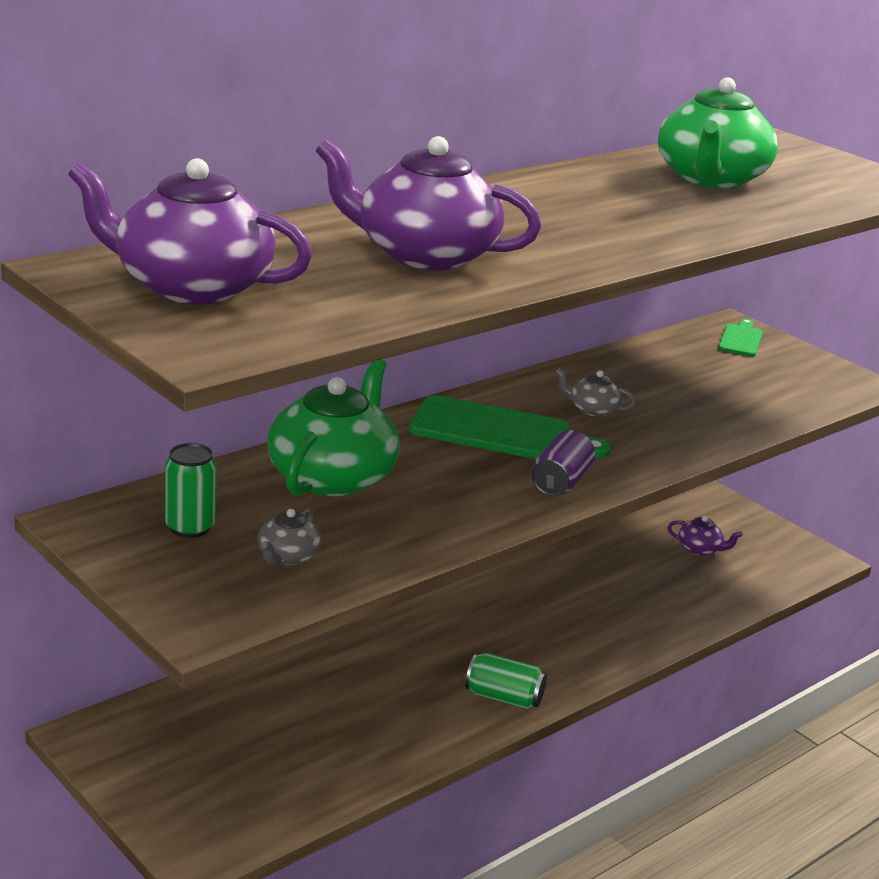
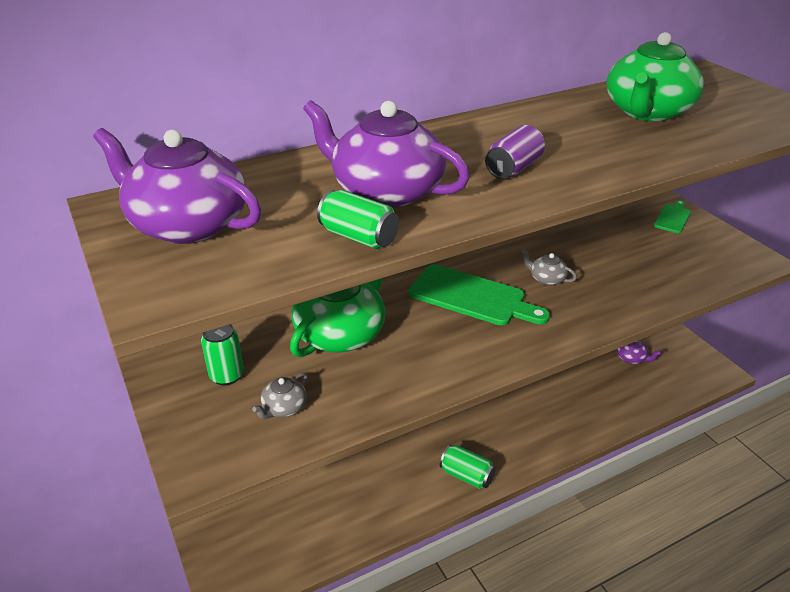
camera: 15 degrees right, 10 degrees up
purple can [531,430,595,497] -> purple can moved to [485,125,545,179]
none -> green can [317,190,399,249]

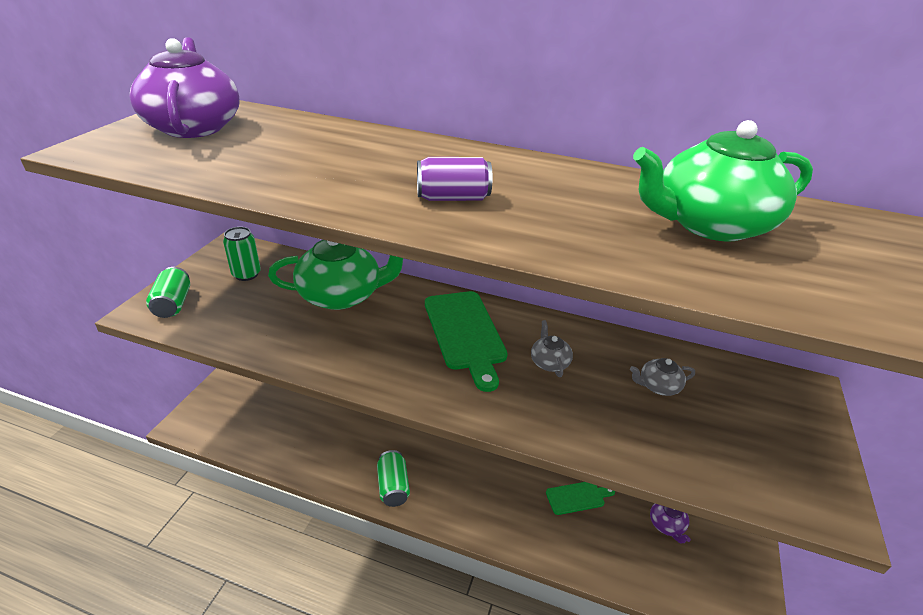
camera: 45 degrees right, 0 degrees up
grey teapot [252,372,308,419] -> grey teapot moved to [630,358,695,396]
purple teapot [303,100,470,208] -> none
green can [317,190,399,249] -> green can moved to [146,267,190,318]
green cutting board [654,200,691,233] -> green cutting board moved to [546,482,615,515]

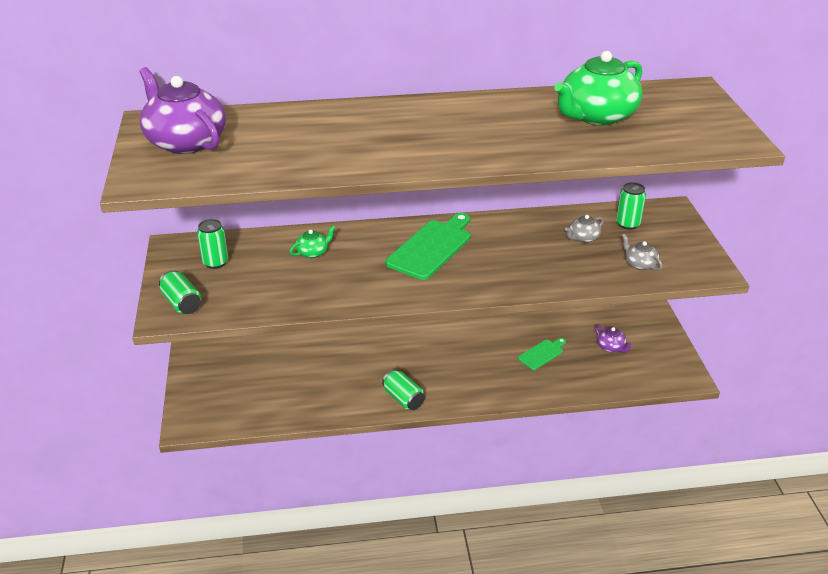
camera: 25 degrees left, 0 degrees up
green teapot [268,240,403,310] -> green teapot [290,225,336,258], size x0.44
purple can [417,157,492,201] -> none
green cutting board [425,291,507,392] -> green cutting board turned 105 degrees counterclockwise [386,213,470,280]
grey teapot [531,320,573,377] -> grey teapot moved to [622,234,663,270]
none -> green can [616,182,646,230]

